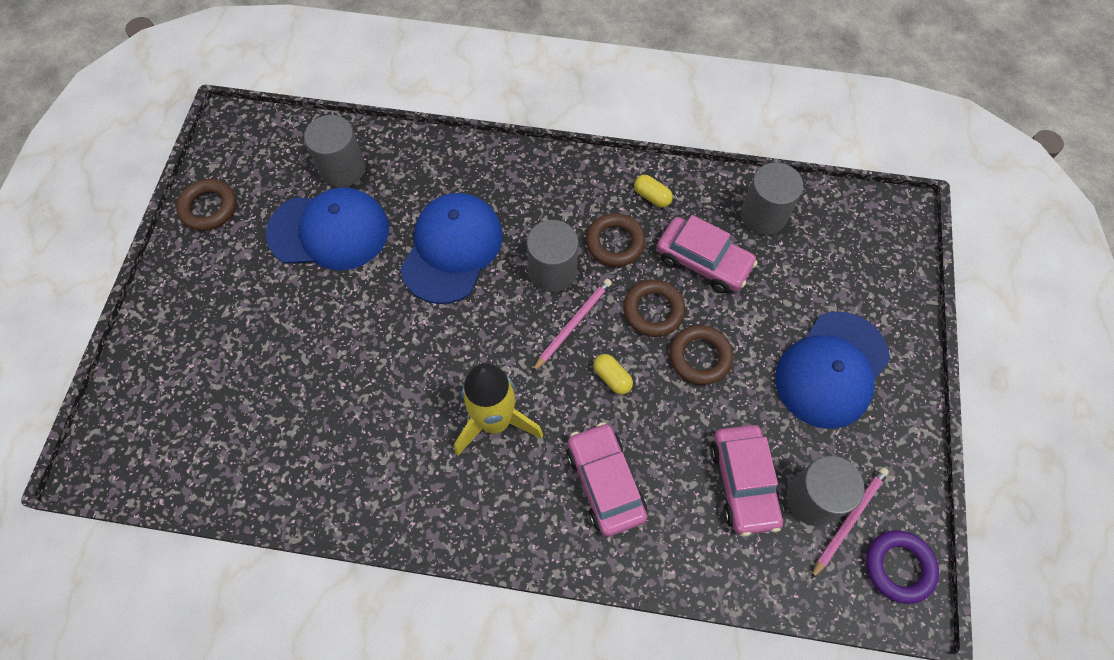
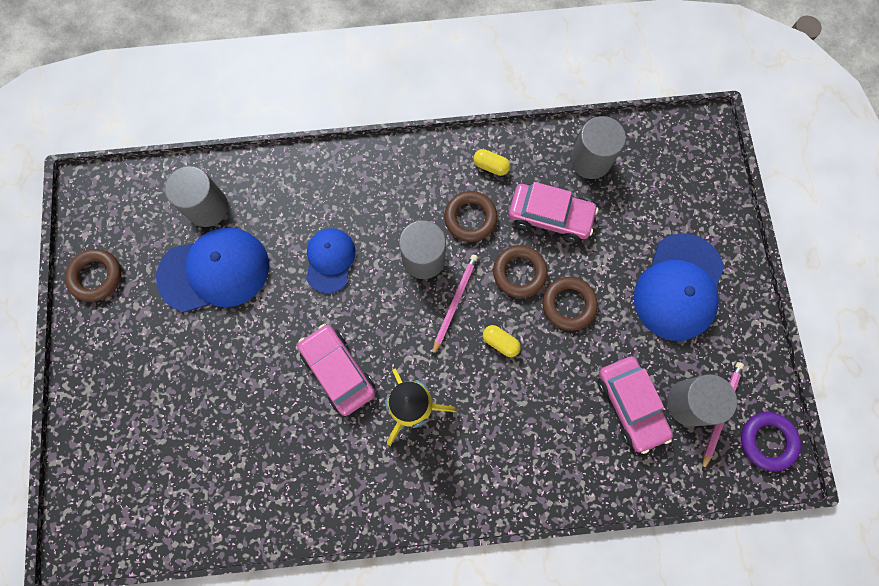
camera: 15 degrees left, 10 degrees up
blue cap [400,193,503,304] -> blue cap [306,228,356,294], size x0.60
pink car [567,422,647,537] -> pink car moved to [298,324,375,416]

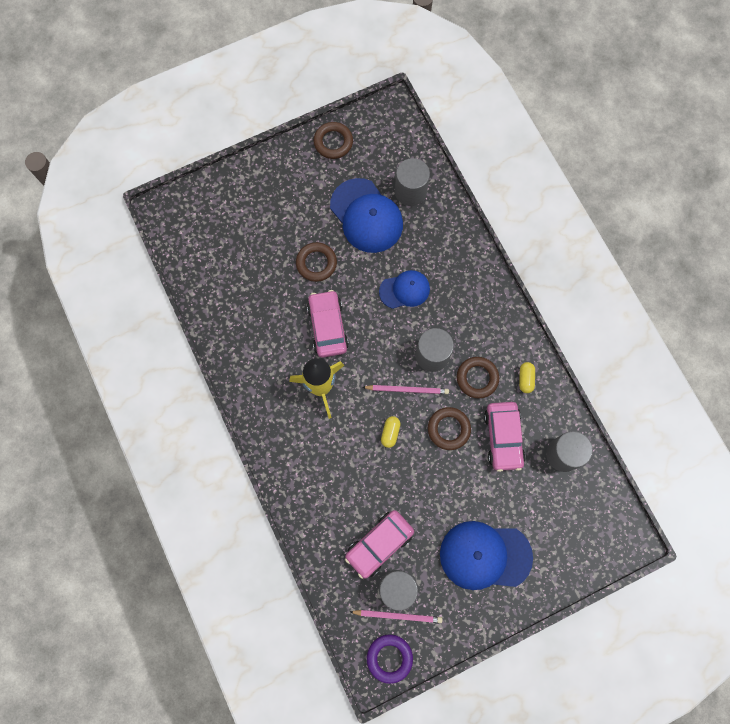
camera: 70 degrees right, 0 degrees up
pink car [298,324,375,416] -> pink car turned 45 degrees counterclockwise [307,290,349,358]
brown ring [542,277,598,331] -> brown ring moved to [296,242,337,282]

